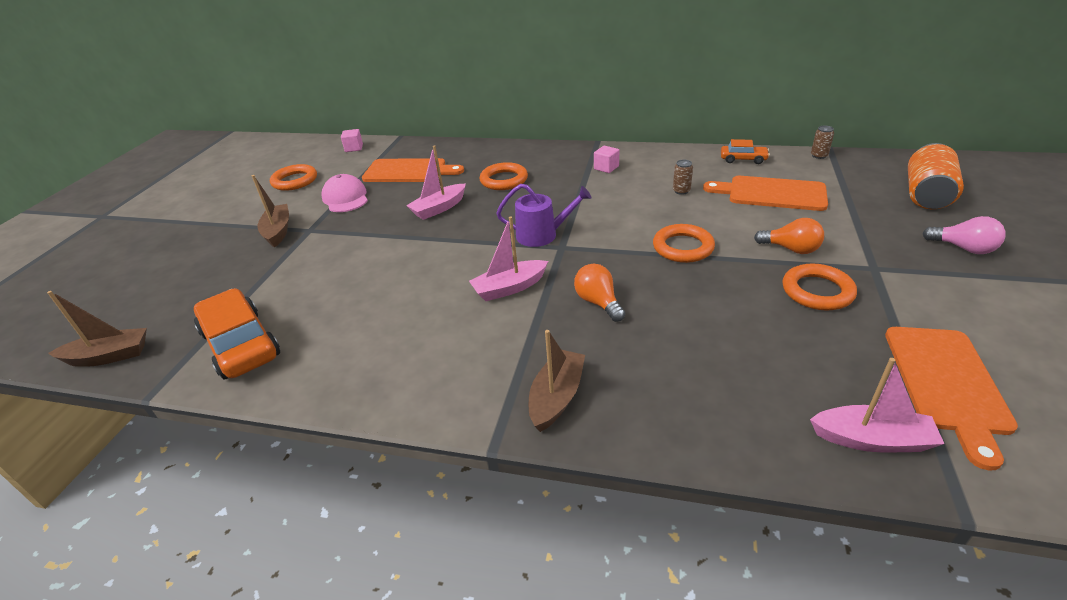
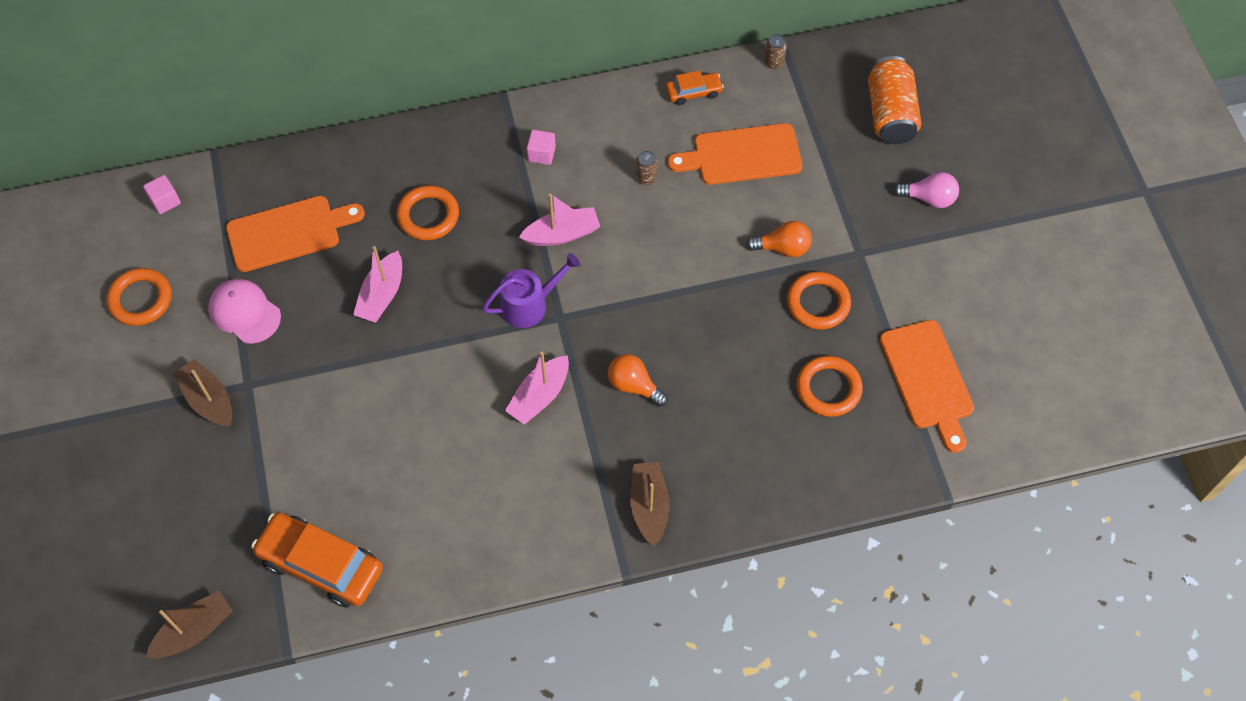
camera: 30 degrees left, 25 degrees up
orange ring [653,224,715,263] -> orange ring moved to [796,356,863,417]
pink boat [810,358,944,452] -> pink boat moved to [519,193,600,246]

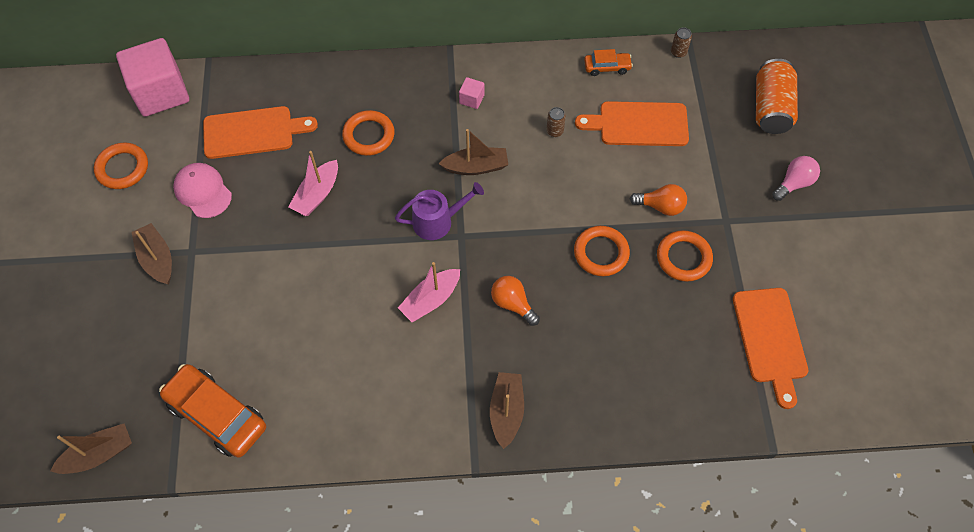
camera: 10 degrees right, 0 degrees up
pink cube [143,175,181,214] -> pink cube [116,38,189,117], size x2.42
pink boat [519,193,600,246] -> brown boat [439,129,508,175]
orange ring [796,356,863,417] -> orange ring moved to [574,226,630,276]
pink light bulb [893,172,959,208] -> pink light bulb turned 60 degrees counterclockwise [772,156,820,201]

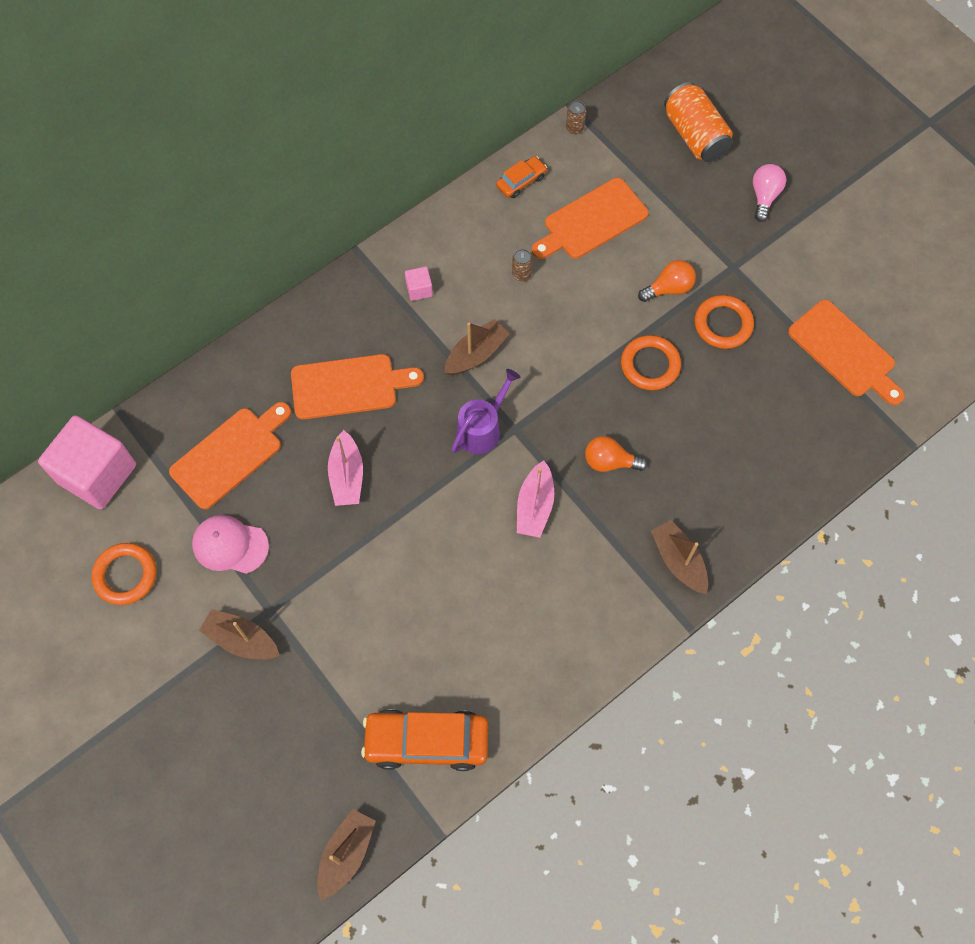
camera: 35 degrees left, 5 degrees up
orange ring [342,110,395,156] -> orange cutting board [291,354,424,419]

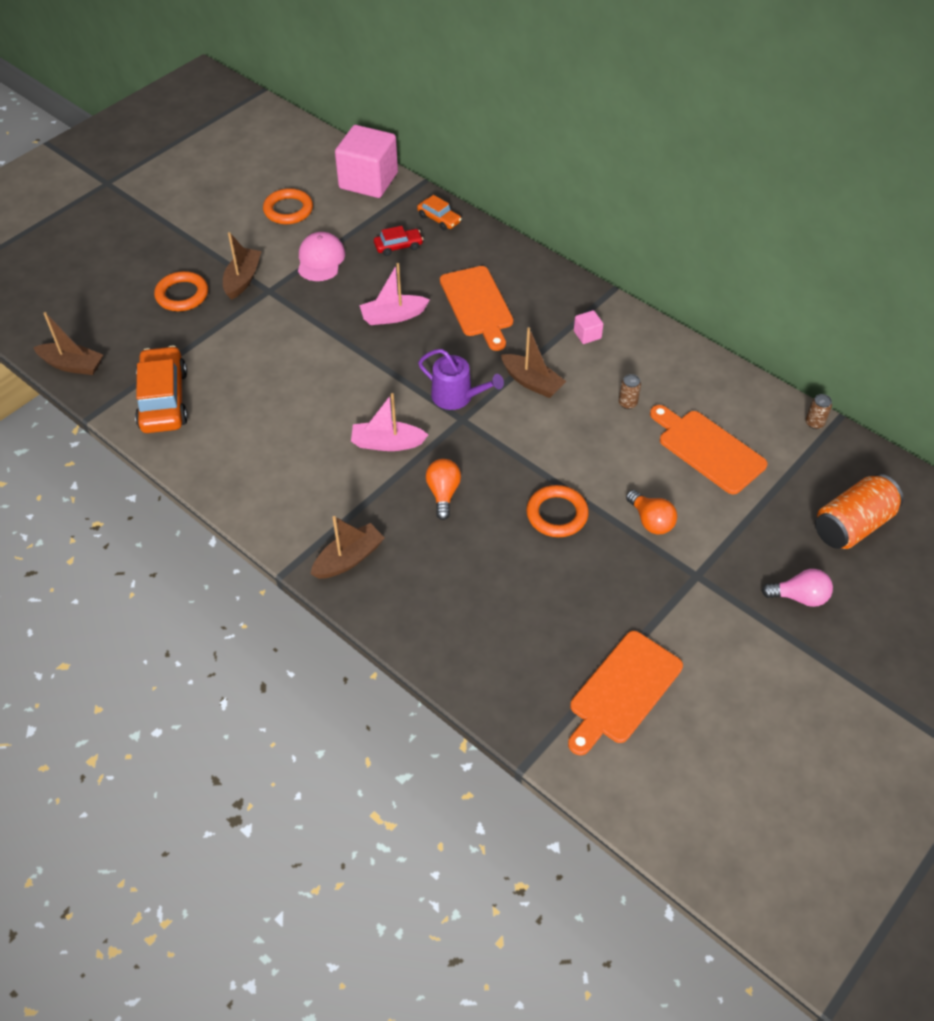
camera: 80 degrees right, 15 degrees down
orange cutting board [169,402,291,509] -> red car [374,226,424,256]
orange car [496,156,547,198] -> orange car moved to [417,195,462,230]
orange ring [695,295,754,349] -> orange ring moved to [154,271,208,311]

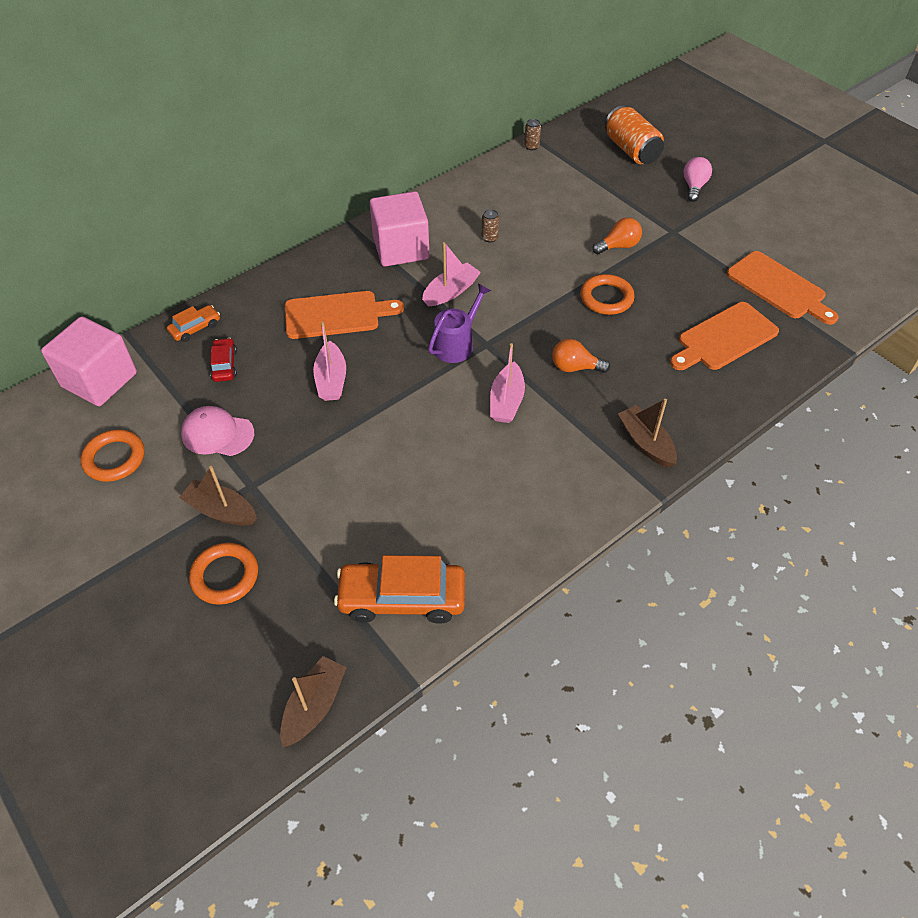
camera: 80 degrees left, 0 degrees up
brown boat [501,327,567,398] -> pink boat [422,242,481,306]
pink cube [574,310,603,344] -> pink cube [370,191,430,267], size x2.42
orange cutting board [650,405,767,494] -> orange cutting board moved to [670,302,779,370]

